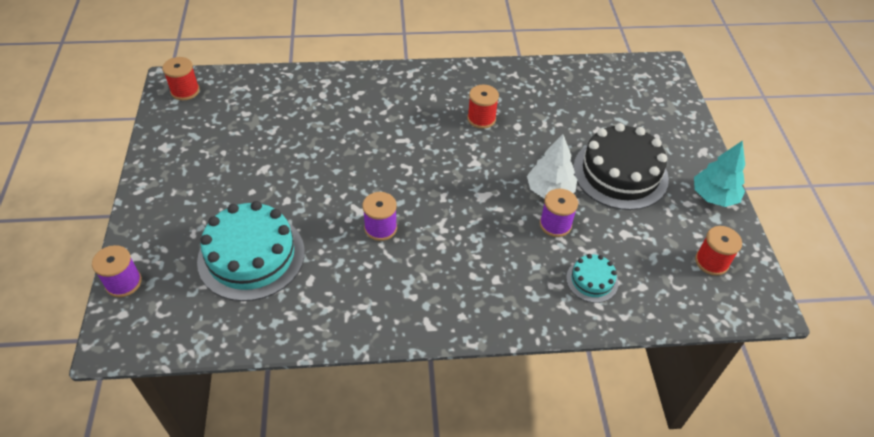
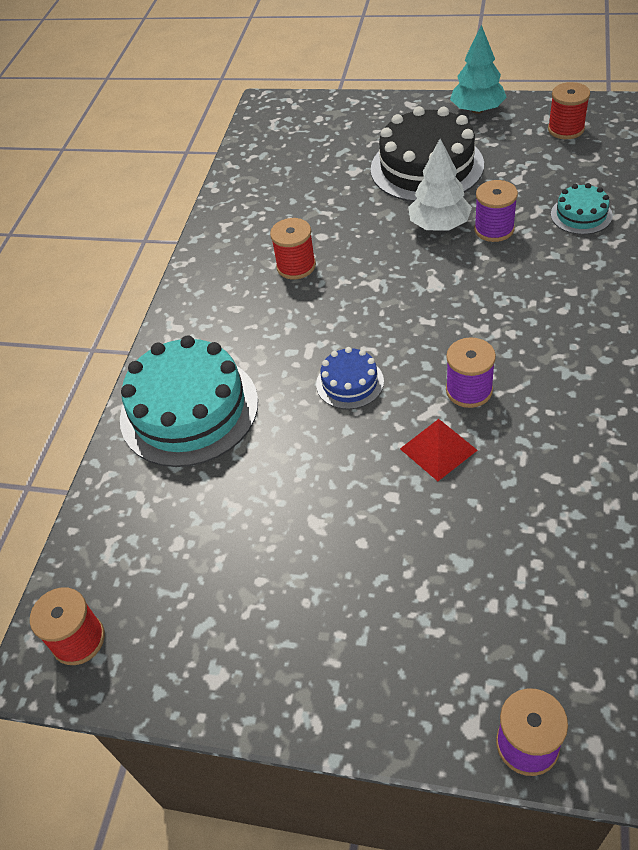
camera: 65 degrees left, 0 degrees up
turquoise cake [197,201,305,301] -> turquoise cake moved to [120,336,258,467]
none -> blue cake [316,347,384,409]
none -> red pyramid [400,419,478,481]

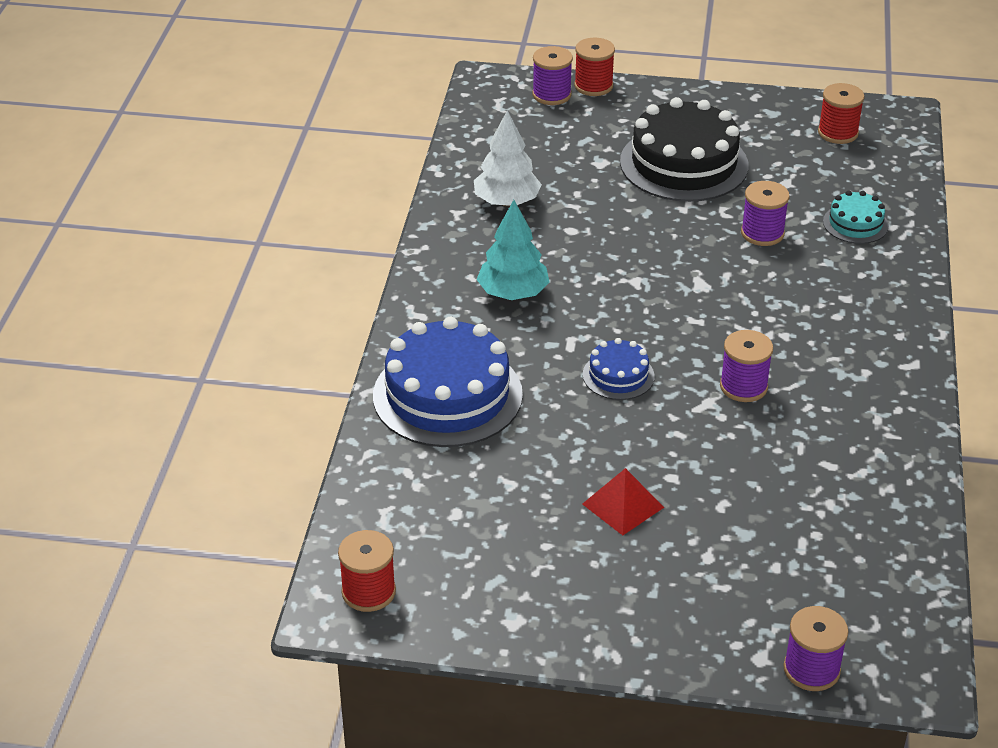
camera: 10 degrees left, 10 degrees down
turquoise cake [120,336,258,467] -> blue cake [373,317,523,447]
red spool [270,218,316,279] -> red spool moved to [574,38,615,96]
red pyramid [400,419,478,481] -> red pyramid moved to [582,468,664,536]
white tree [408,139,472,231] -> white tree moved to [474,110,542,207]
turquoise tree [450,25,507,114] -> turquoise tree moved to [476,200,550,300]
none -> purple spool [532,46,573,105]

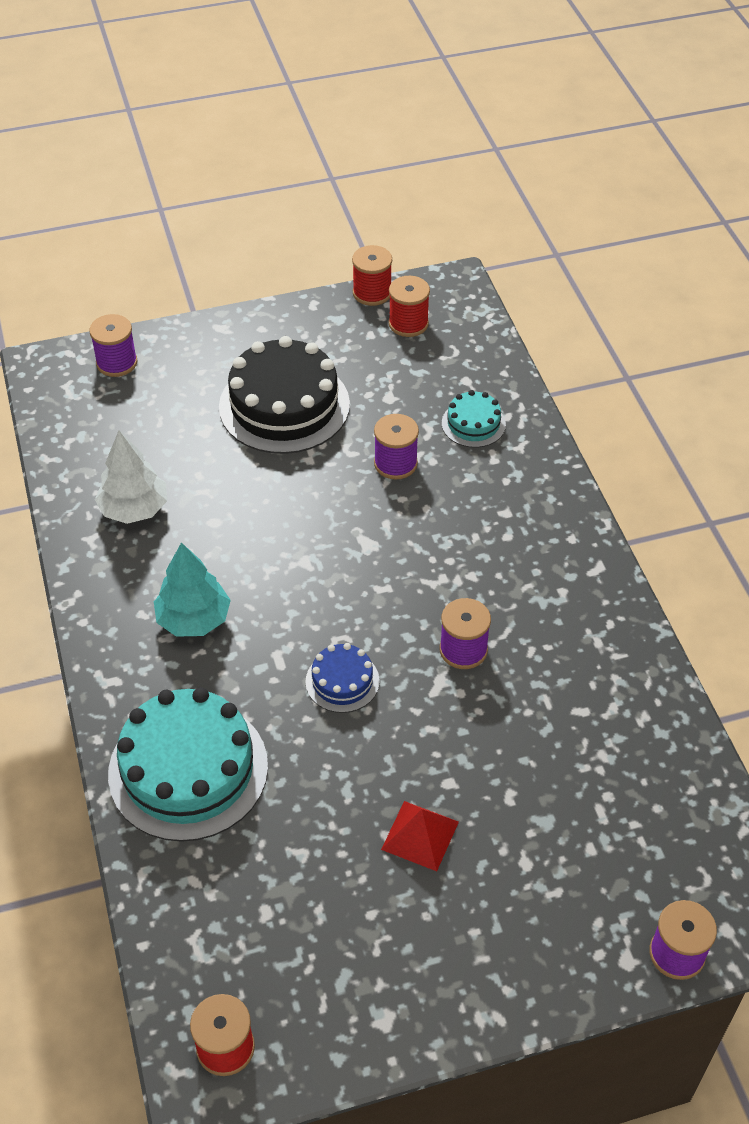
camera: 25 degrees left, 10 degrees up
blue cake [373,317,523,447] -> turquoise cake [108,687,268,842]
red spool [574,38,615,96] -> red spool moved to [352,245,392,306]

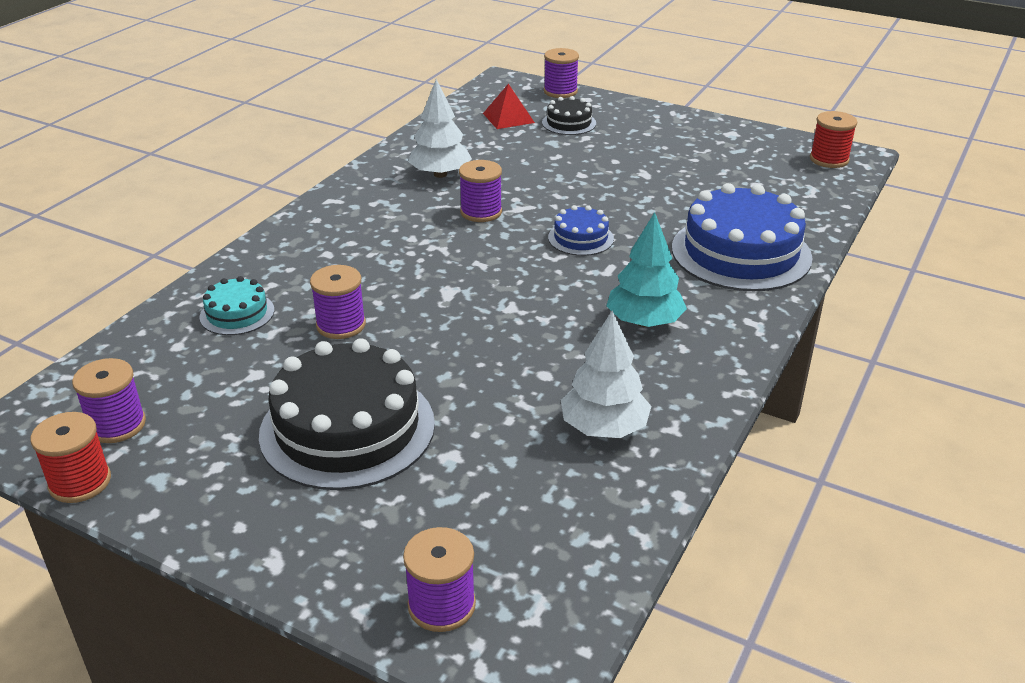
camera: 135 degrees left, 15 degrees down
turquoise cake [108,687,268,842] -> blue cake [672,183,813,291]
red pyramid [381,801,459,871] -> red pyramid moved to [483,83,535,129]
red spool [389,276,430,337] -> purple spool [72,358,146,443]
none -> white tree [408,79,472,178]
none -> black cake [542,96,596,135]

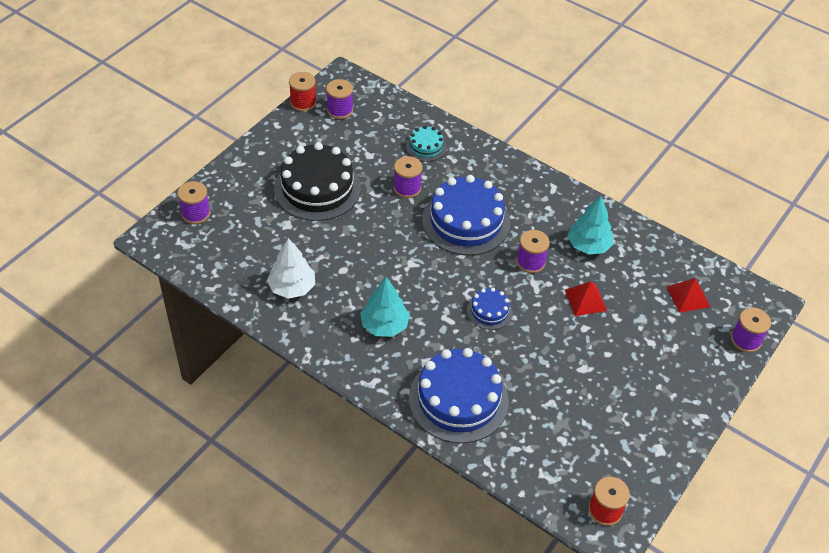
camera: 95 degrees right, 15 degrees up
white tree [408,79,472,178] -> turquoise tree [567,196,614,255]
black cake [542,96,596,135] -> none
none -> blue cake [422,175,510,256]
none -> red pyramid [565,281,607,316]

